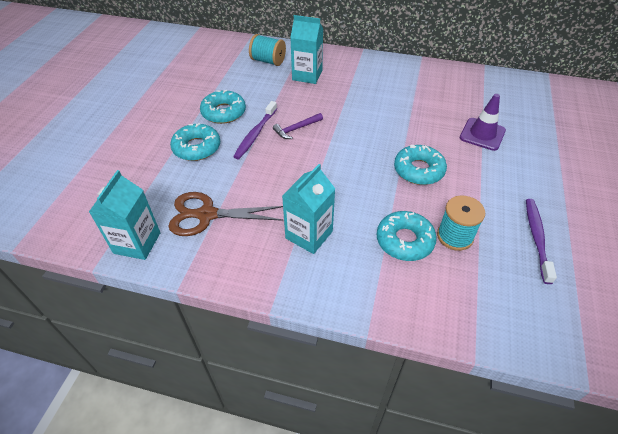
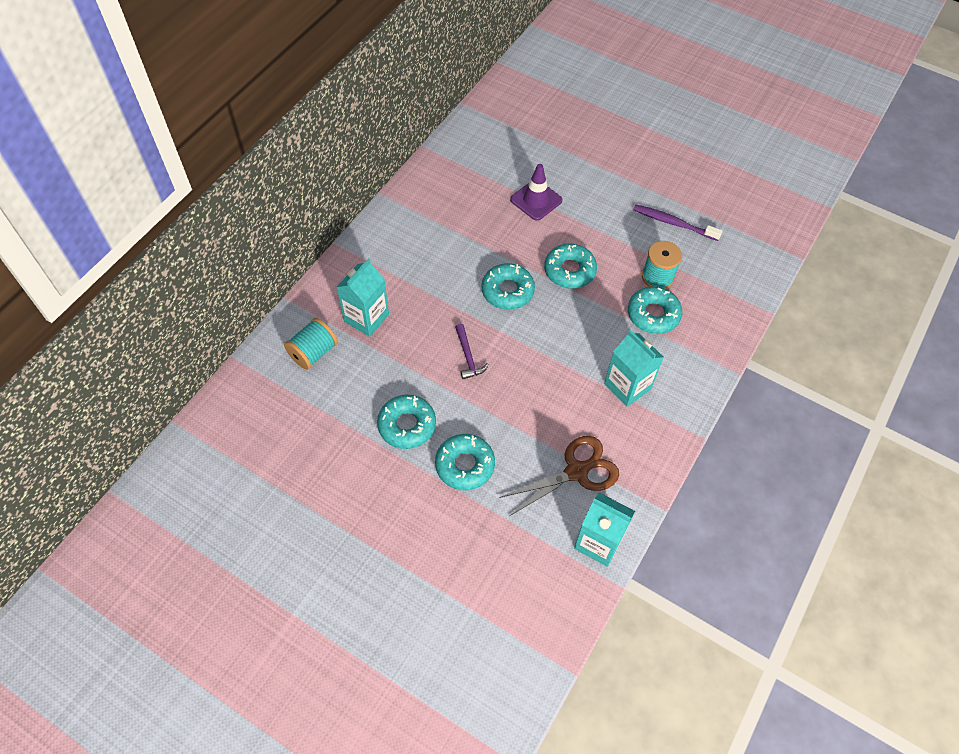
camera: 75 degrees left, 10 degrees up
brown scissors [168,192,283,236] -> brown scissors turned 135 degrees counterclockwise [499,436,619,516]
purple toothbrush [233,101,277,159] -> none
none -> turquoise donut [481,263,535,310]

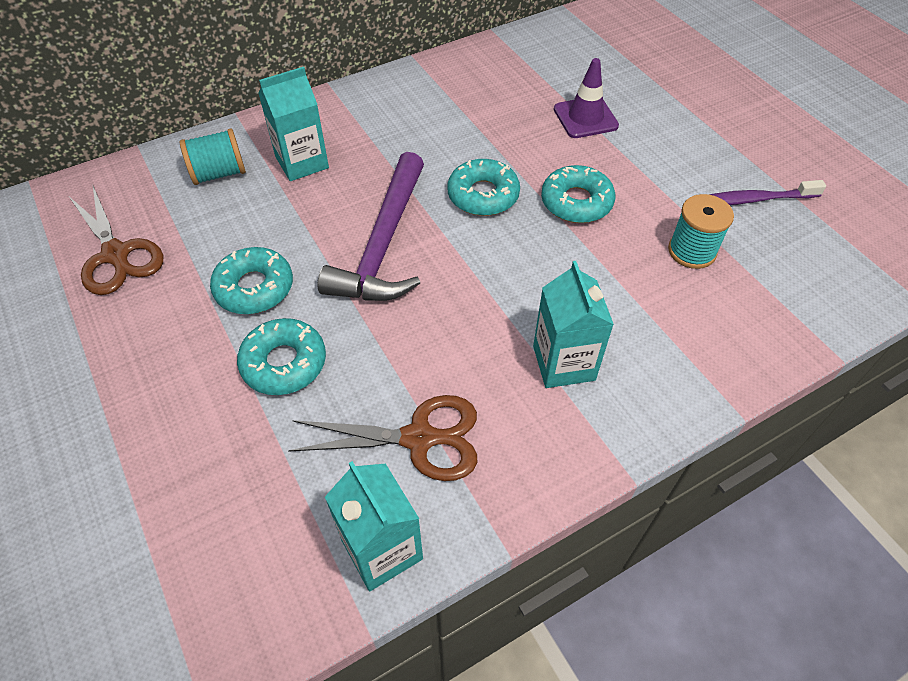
camera: 30 degrees right, 5 degrees down
purple hammer [455,324,489,379] -> purple hammer [318,152,424,301], size x2.30
turquoise donut [628,286,682,334] -> none
purple toothbrush [633,205,723,241] -> purple toothbrush turned 60 degrees counterclockwise [709,180,826,205]
none -> brown scissors [70,186,163,295]

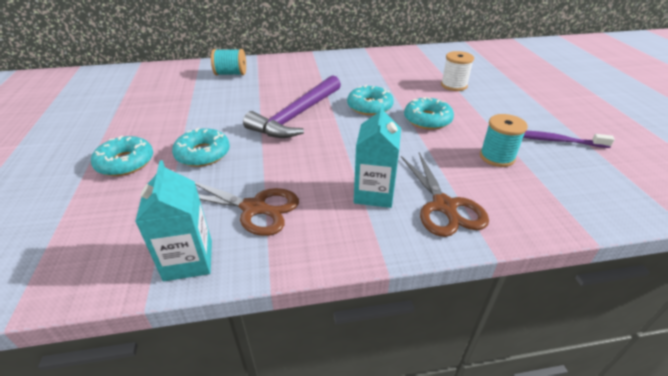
camera: 20 degrees right, 15 degrees down
brown scissors [70,186,163,295] -> brown scissors moved to [401,153,489,237]
turquoise donut [210,247,293,314] -> turquoise donut moved to [91,136,153,176]
turquoise carton [258,67,329,181] -> none
purple traffic cone [554,58,619,138] -> white spool [441,51,474,91]

